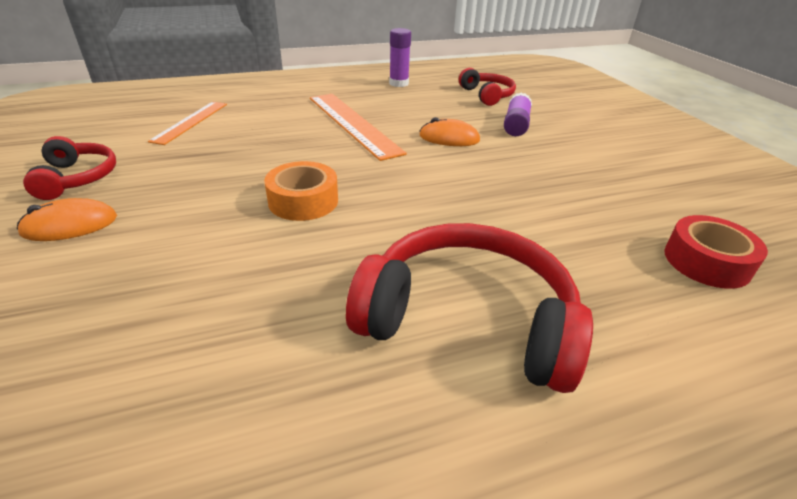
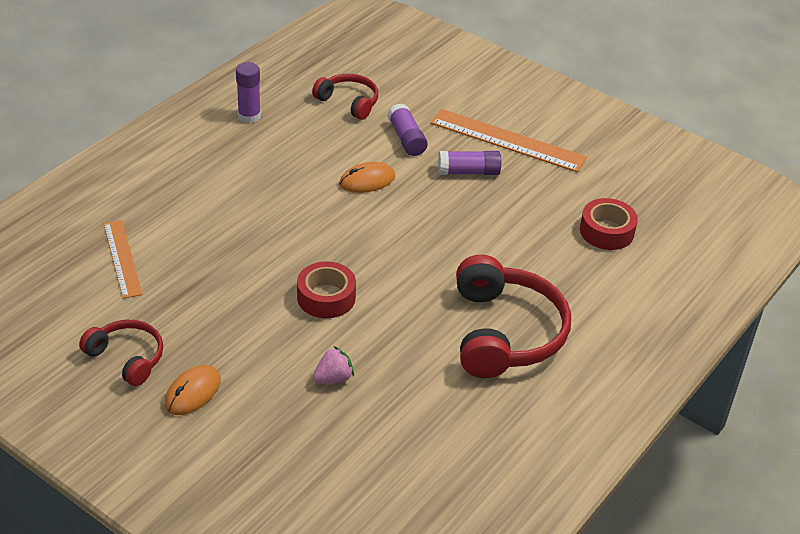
camera: 35 degrees left, 5 degrees up
orange tape [264,161,338,221] -> red tape [297,261,356,318]
orange ruler [310,94,407,161] -> orange ruler moved to [430,109,587,172]
red headphones [346,223,593,393] -> red headphones turned 105 degrees clockwise [456,255,571,378]
none -> pink strawberry [313,346,354,384]
none -> purple glue stick [438,151,501,175]

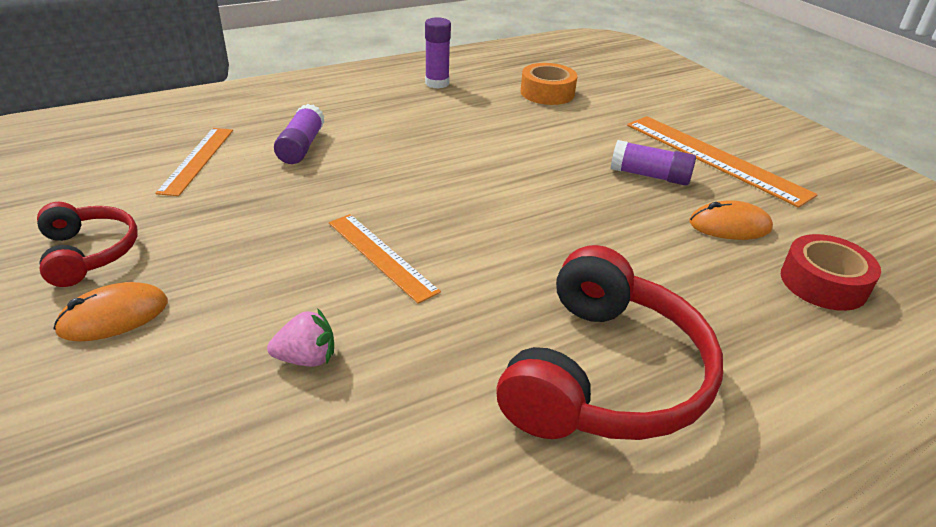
camera: 25 degrees right, 5 degrees down
red tape [297,261,356,318] -> orange ruler [329,214,441,304]
red headphones [312,74,378,120] -> orange tape [520,63,577,105]
orange mouse [339,162,396,193] -> orange mouse moved to [690,200,773,240]
purple glue stick [387,103,428,156] -> purple glue stick moved to [274,104,325,164]

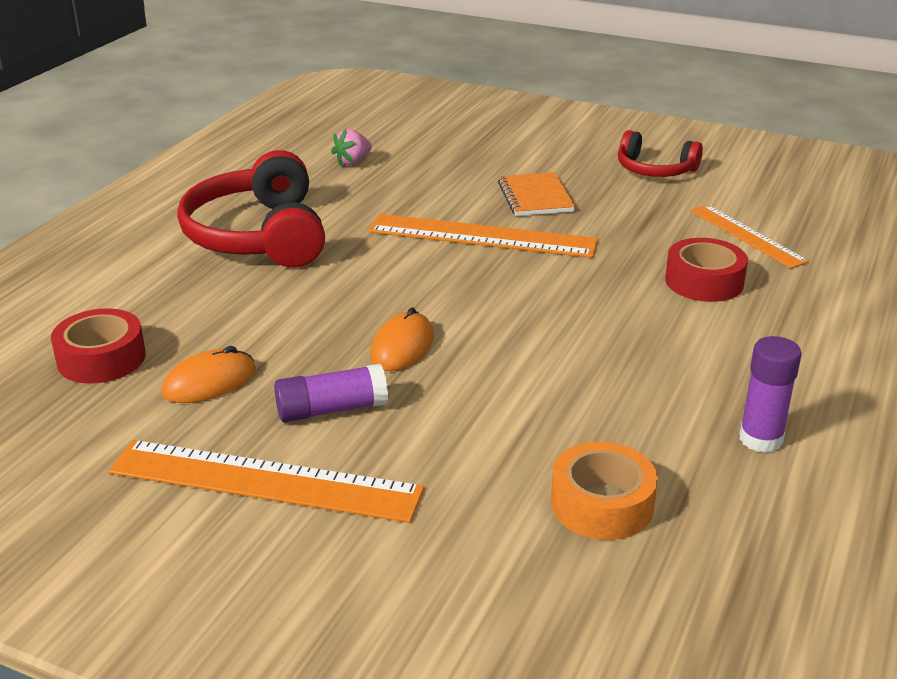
camera: 145 degrees right, 5 degrees down
orange mouse [53,282,168,341] -> orange mouse moved to [370,307,434,371]
pink strawberry [267,308,334,367] -> pink strawberry moved to [331,129,372,166]
purple glue stick [274,104,325,164] -> red tape [665,238,748,302]
orange ruler [329,214,441,304] -> orange ruler [368,214,598,258], size x1.59
none -> orange notebook [498,172,575,216]

